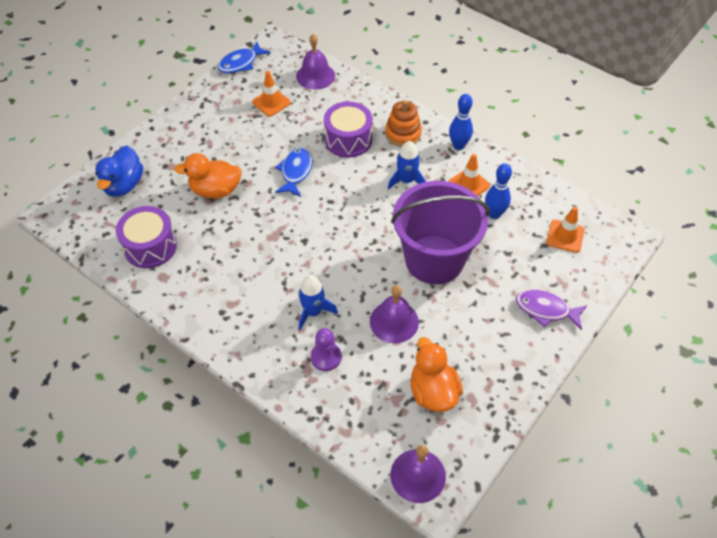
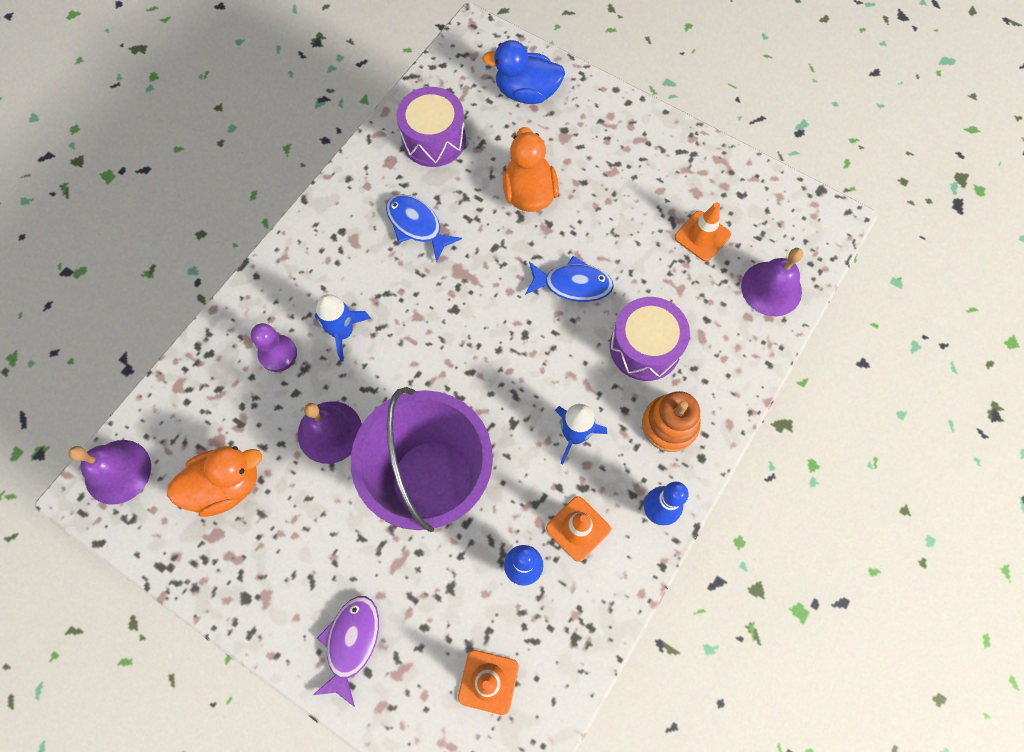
camera: 85 degrees right, 15 degrees up
blue fish [218,41,271,74] -> blue fish moved to [386,194,462,262]

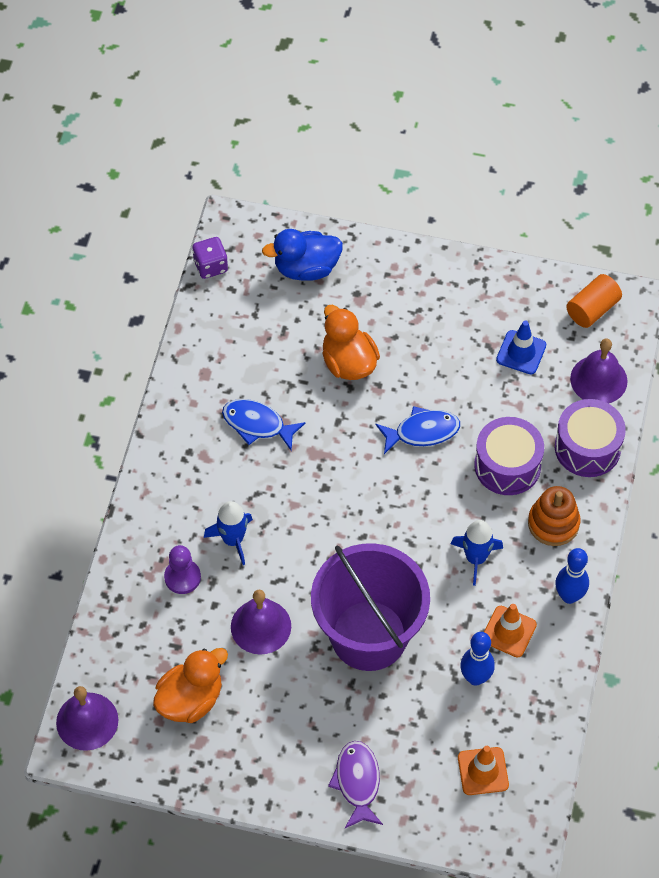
camera: 20 degrees left, 10 degrees down
purple drum [396,87,466,167] -> purple drum moved to [555,399,626,477]
orange traffic cone [674,202,731,262] -> blue traffic cone [496,321,546,374]
none -> purple dice [192,237,228,279]
none -> orange cylinder [566,274,622,328]

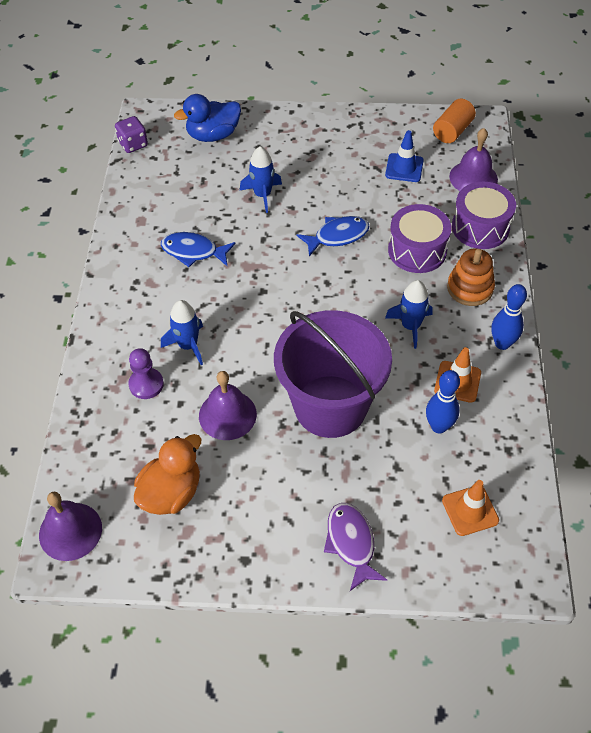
camera: 10 degrees left, 5 degrees down
orange duck [322,305,380,380] -> blue rocket [240,146,282,213]

